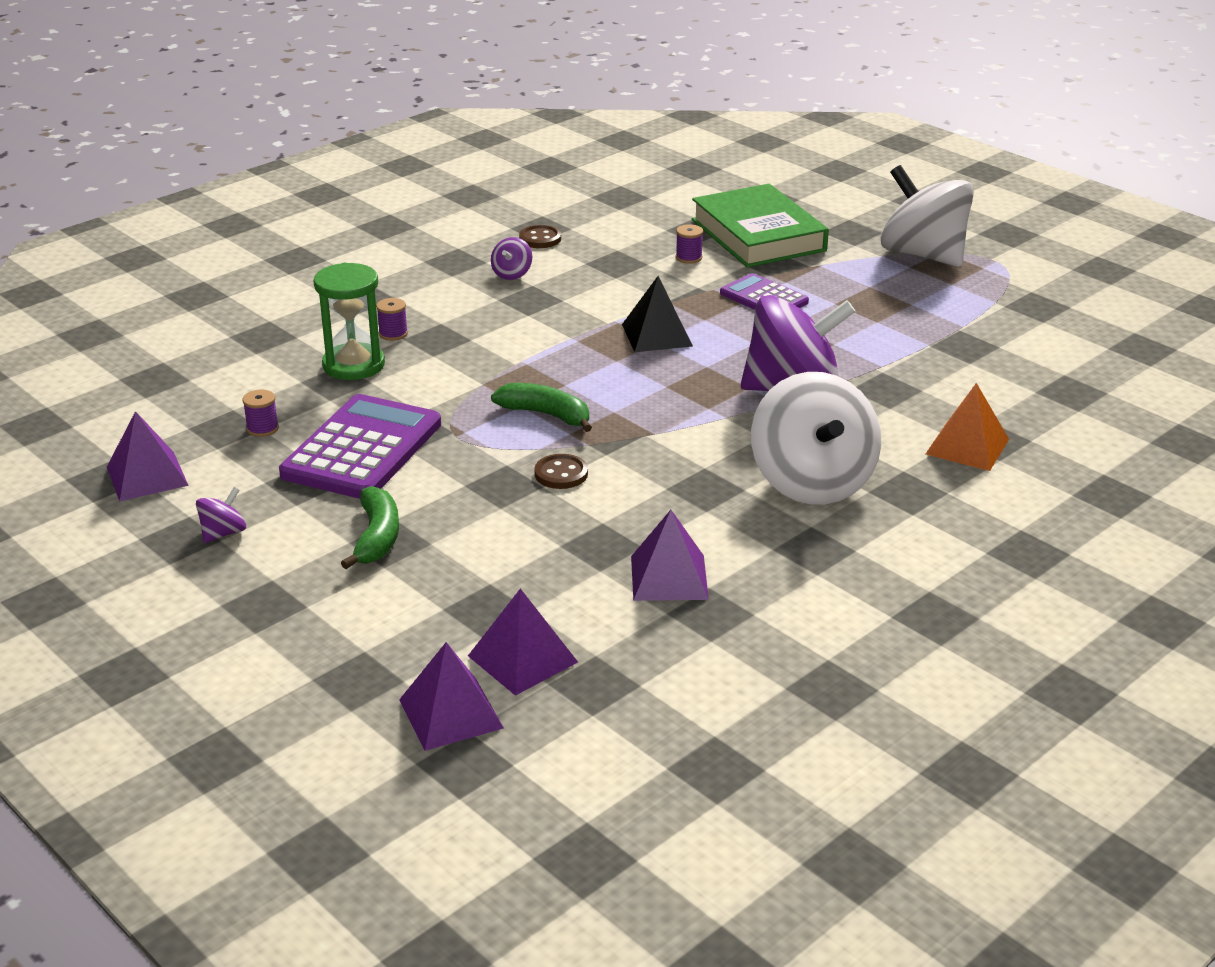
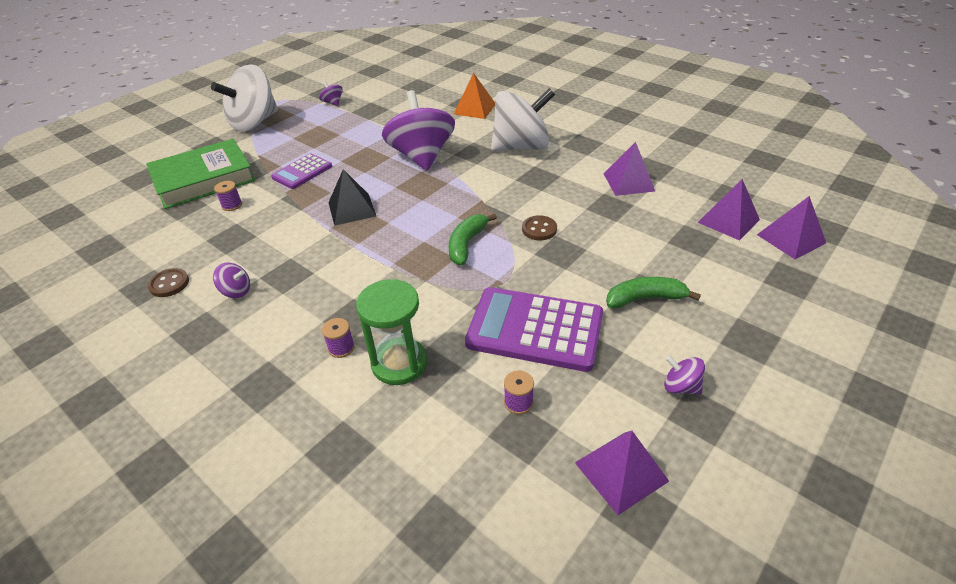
camera: 95 degrees left, 10 degrees up
none -> purple spinning top [319,81,343,106]

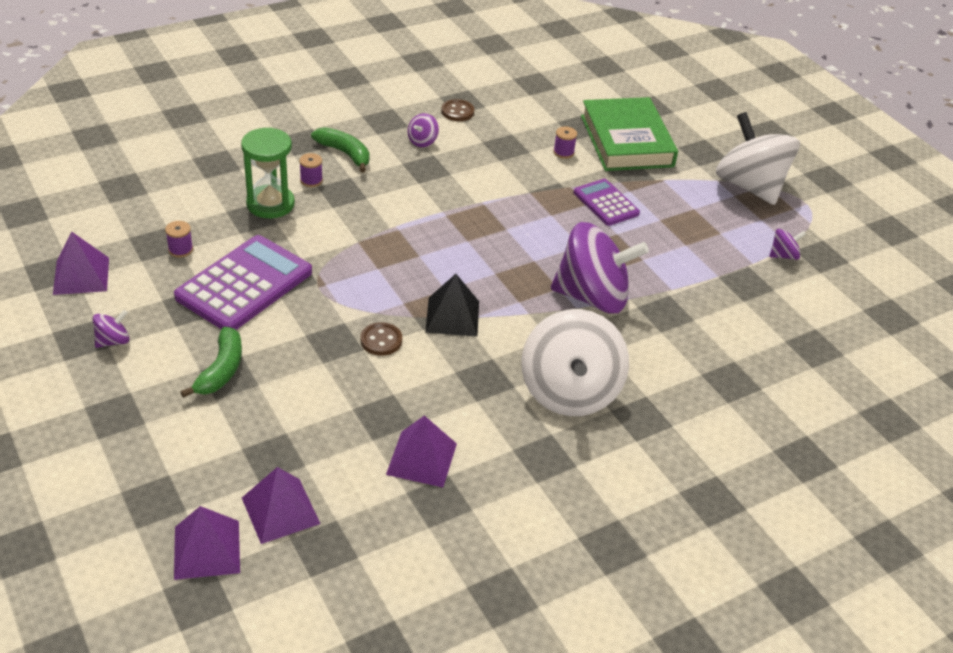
camera: 105 degrees right, 0 degrees up
black pyramid [328,169,376,226] -> black pyramid moved to [425,274,479,336]
green banana [449,214,497,265] -> green banana moved to [311,127,369,172]
orange pyramid [454,73,495,119] -> none

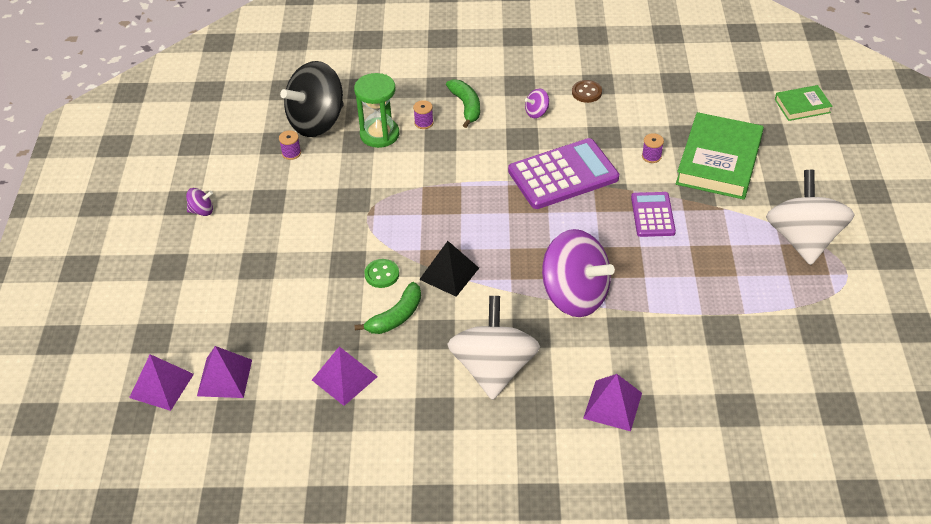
camera: 35 degrees right, 5 degrees up
purple pyramid [53,231,109,295] -> purple pyramid moved to [583,374,642,431]
purple calculator [174,235,312,330] -> purple calculator moved to [508,138,619,209]
green banana [181,327,242,398] -> green banana moved to [355,282,421,334]
brown button [361,322,402,356] -> green button [364,259,399,288]
white spinning top [521,309,629,416] -> white spinning top turned 150 degrees clockwise [447,296,540,400]
purple spinning top [769,229,806,260] -> none
none -> black spinning top [280,61,344,137]
none -> green book [775,85,832,121]

